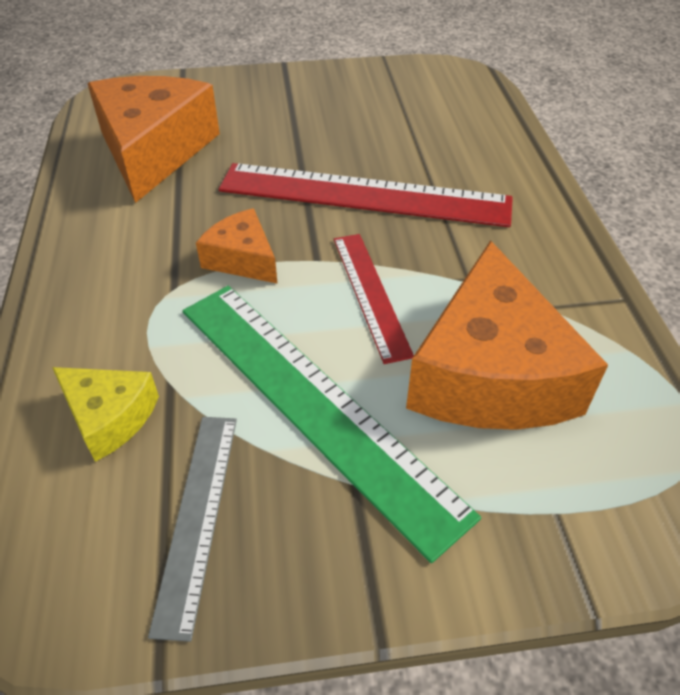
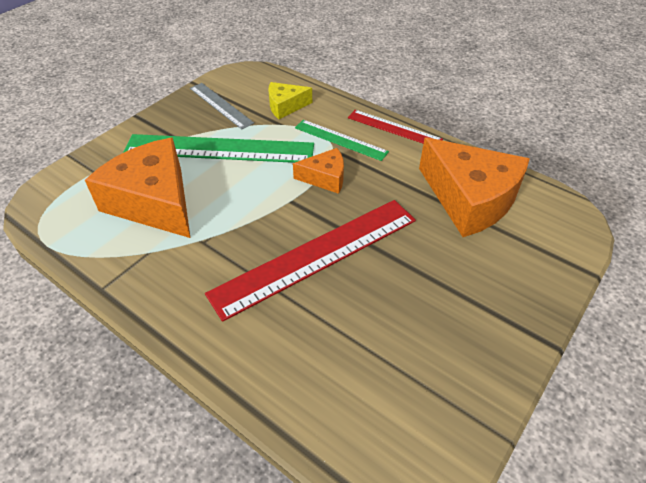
camera: 135 degrees right, 0 degrees up
red ruler [334,234,414,364] -> red ruler moved to [348,110,443,144]
none -> green ruler [295,120,389,161]

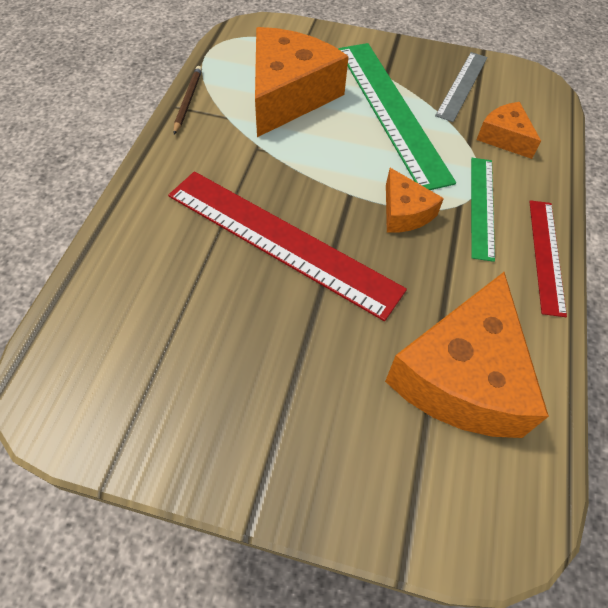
camera: 65 degrees right, 10 degrees up
yellow cheese [269,82,312,119] -> orange cheese [476,102,541,159]
none -> brown pencil [174,66,202,134]

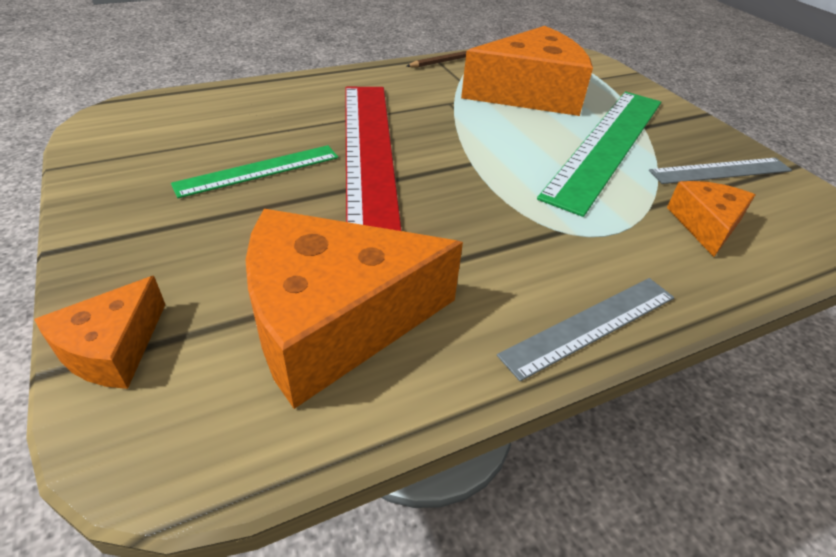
camera: 50 degrees right, 15 degrees down
orange cheese [386,168,444,233] -> orange cheese moved to [34,276,165,389]
green ruler [471,158,495,262] -> green ruler moved to [171,145,338,198]
red ruler [529,200,567,317] -> grey ruler [497,278,674,381]

